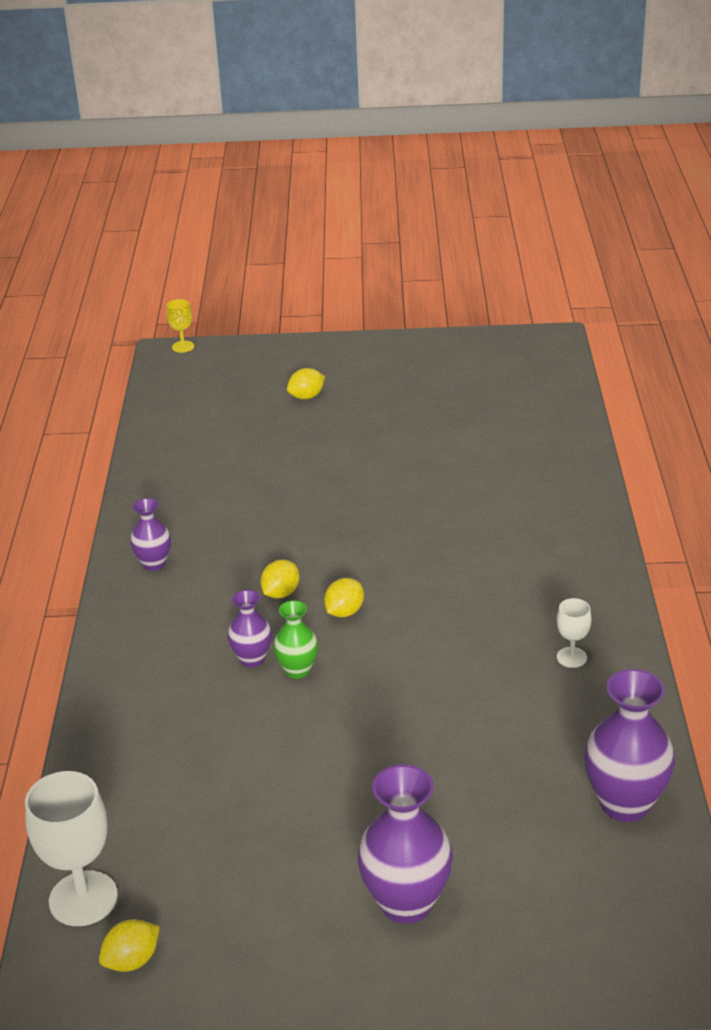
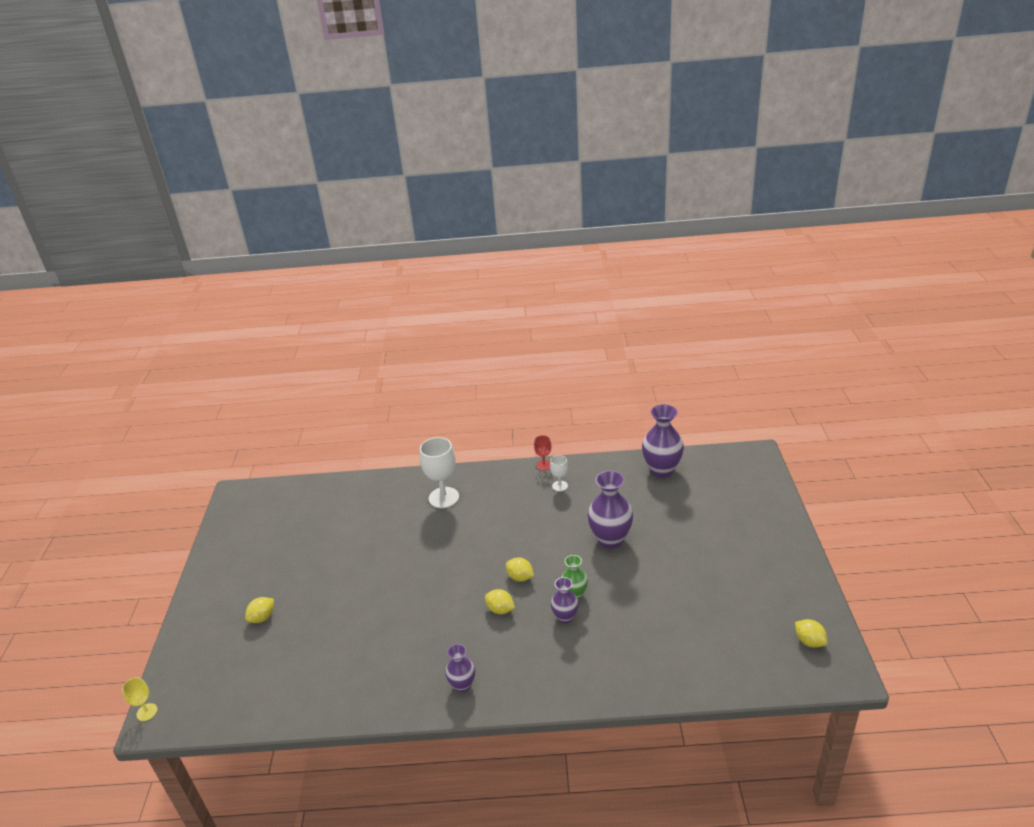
camera: 90 degrees left, 0 degrees up
white goblet [25,771,118,926] -> white goblet moved to [420,437,459,508]
yellow lemon [287,368,325,399] -> yellow lemon turned 75 degrees clockwise [245,597,274,623]
purple vase [357,764,453,924] -> purple vase moved to [588,470,633,549]
none -> red goblet [534,435,551,471]

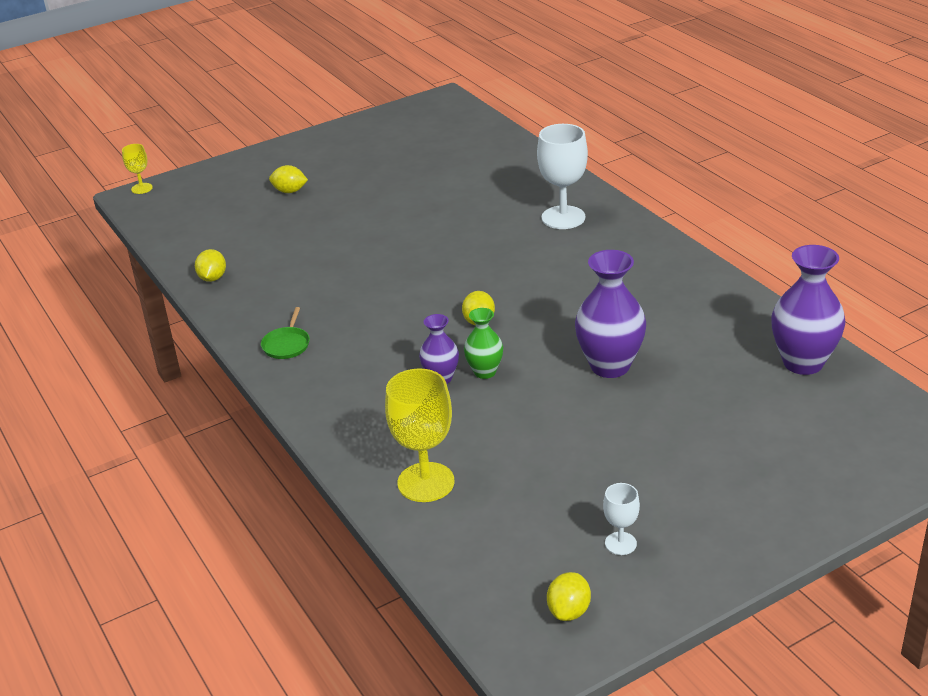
camera: 60 degrees right, 0 degrees up
purple vase [445,644,475,692] -> green pan [261,307,310,359]
yellow lemon [485,589,515,614] -> yellow lemon moved to [195,249,226,282]
red goblet [534,435,551,471] -> none
white goblet [550,455,568,492] -> white goblet moved to [603,483,640,555]
none -> yellow goblet [385,368,455,502]

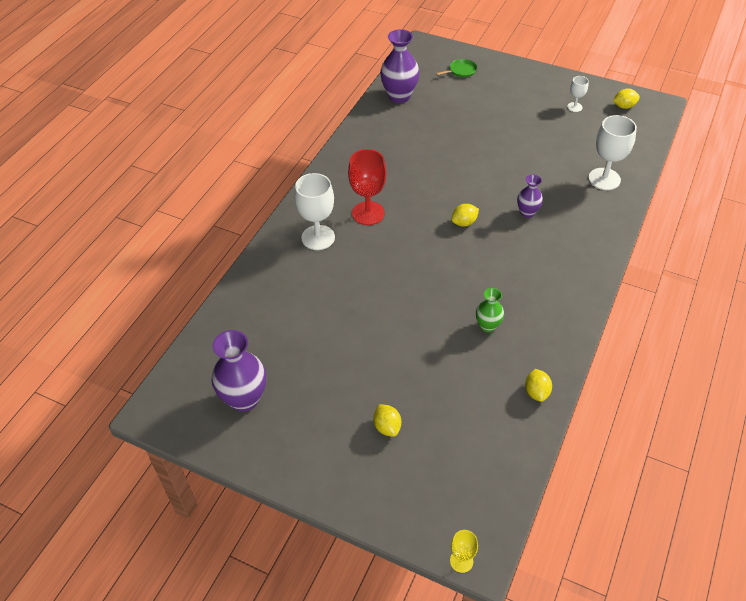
camera: 125 degrees left, 15 degrees up
yellow lemon [195,249,226,282] -> yellow lemon turned 60 degrees counterclockwise [525,369,552,402]
green pan [261,307,310,359] -> green pan moved to [436,59,477,77]
yellow goblet [385,368,455,502] -> white goblet [588,115,637,190]
green vase [464,308,503,379] -> green vase moved to [476,288,504,332]
purple vase [575,250,646,378] -> purple vase moved to [212,330,266,412]
none -> red goblet [348,149,387,225]

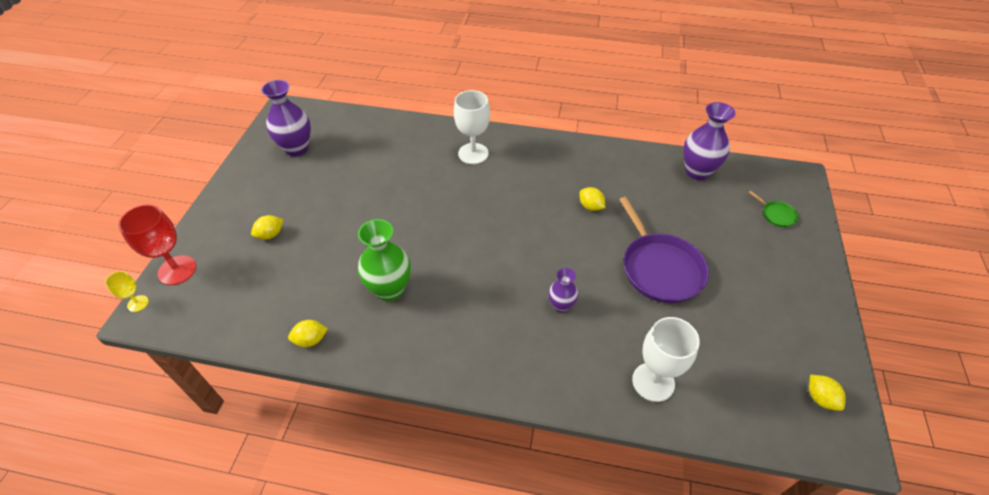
camera: 75 degrees right, 0 degrees up
red goblet [348,149,387,225] -> red goblet moved to [118,204,196,285]
yellow lemon [451,204,479,226] -> yellow lemon moved to [580,187,605,211]
green vase [476,288,504,332] -> green vase [358,219,411,301], size x1.77
white goblet [567,76,589,112] -> none
none -> purple pan [619,197,709,303]

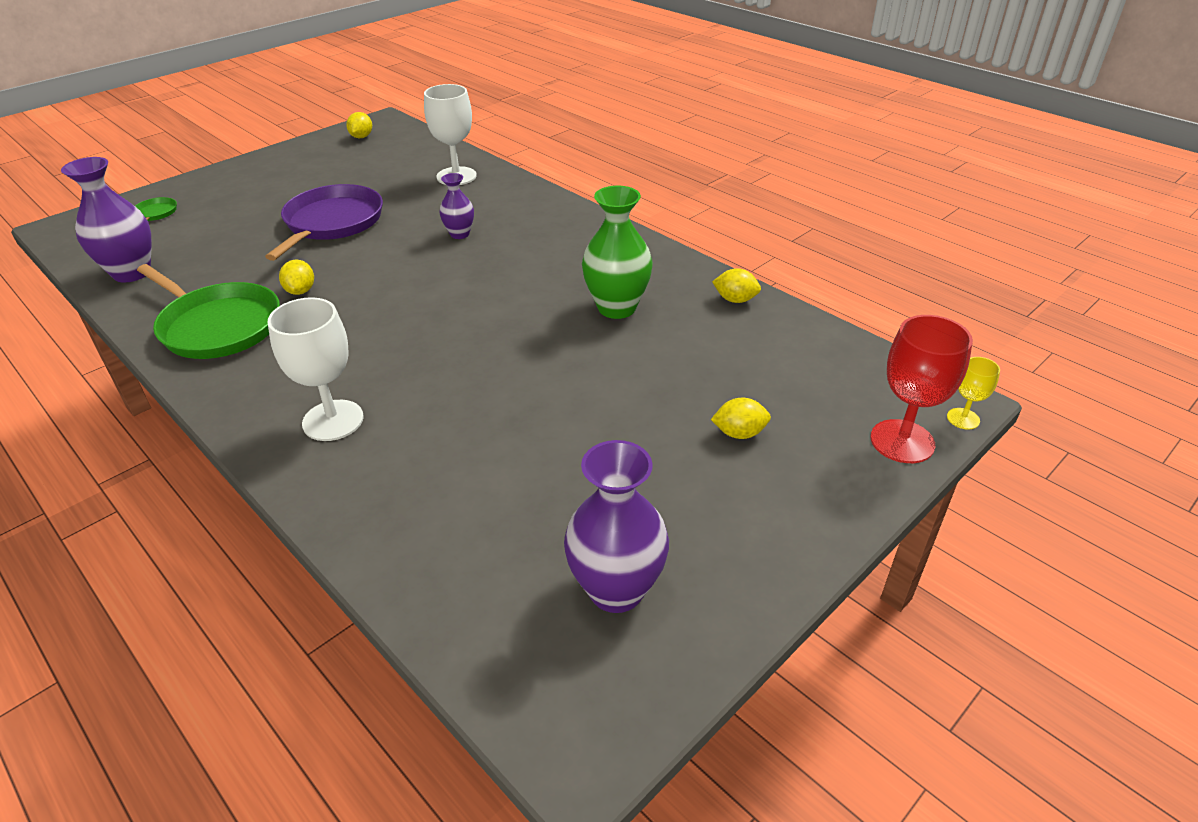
camera: 145 degrees left, 10 degrees down
none -> green pan [137,264,280,359]

